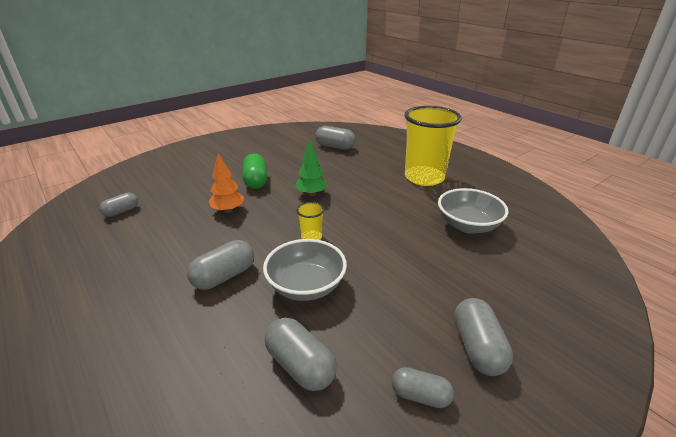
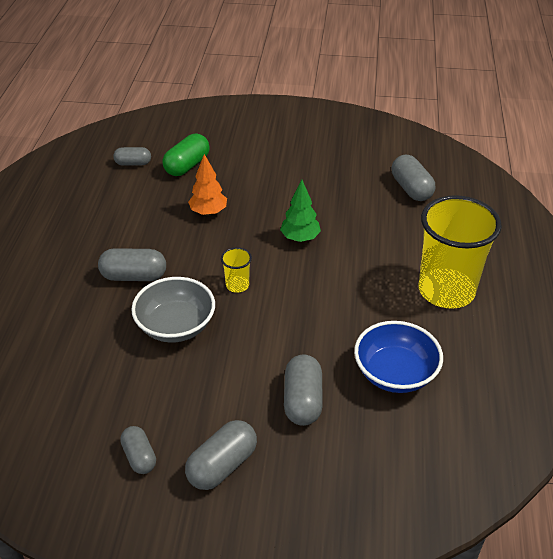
camera: 45 degrees right, 10 degrees up
green capsule [243,154,267,189] -> green capsule moved to [163,134,210,176]
grey capsule [265,318,337,391] -> grey capsule moved to [284,354,323,426]
grey bowl [438,188,508,233] -> blue bowl [354,321,443,393]

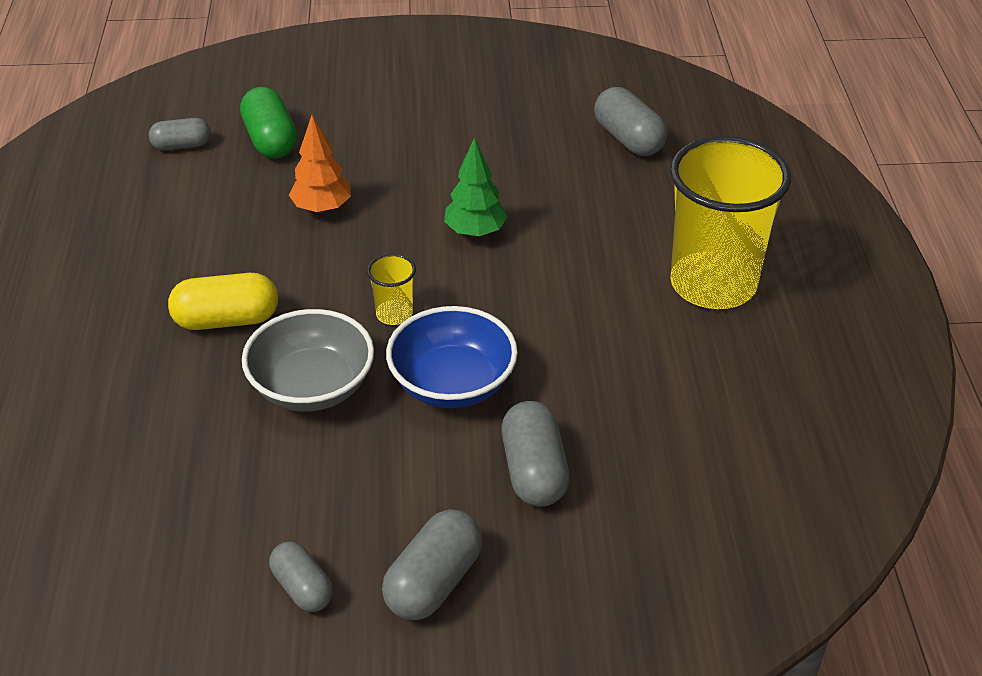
camera: 10 degrees left, 0 degrees up
grey capsule [98,248,166,281] -> yellow capsule [168,273,278,330]
green capsule [163,134,210,176] -> green capsule turned 45 degrees counterclockwise [240,87,297,158]
blue bowl [354,321,443,393] -> blue bowl moved to [386,306,518,408]

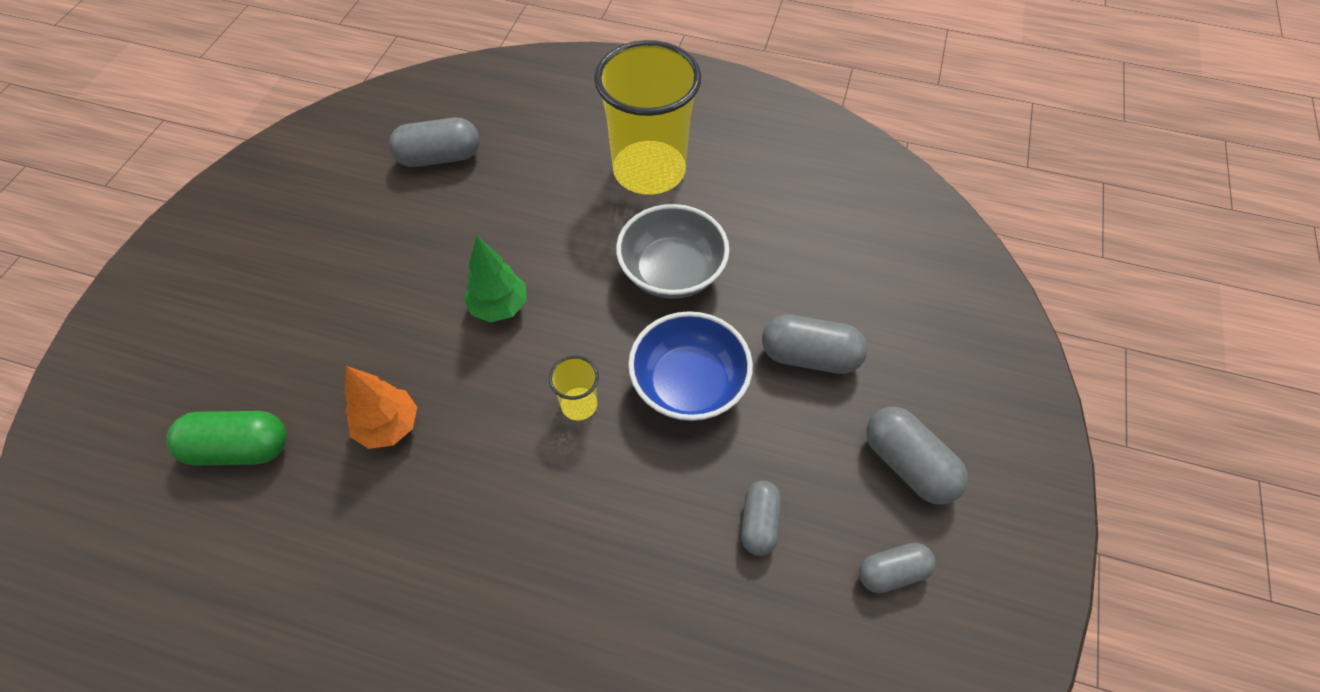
camera: 70 degrees left, 15 degrees up
grey capsule [149,118,210,150] -> grey capsule moved to [741,481,781,556]
yellow capsule [168,273,278,330] -> none
grey bowl [242,309,374,412] -> grey bowl moved to [616,204,730,299]

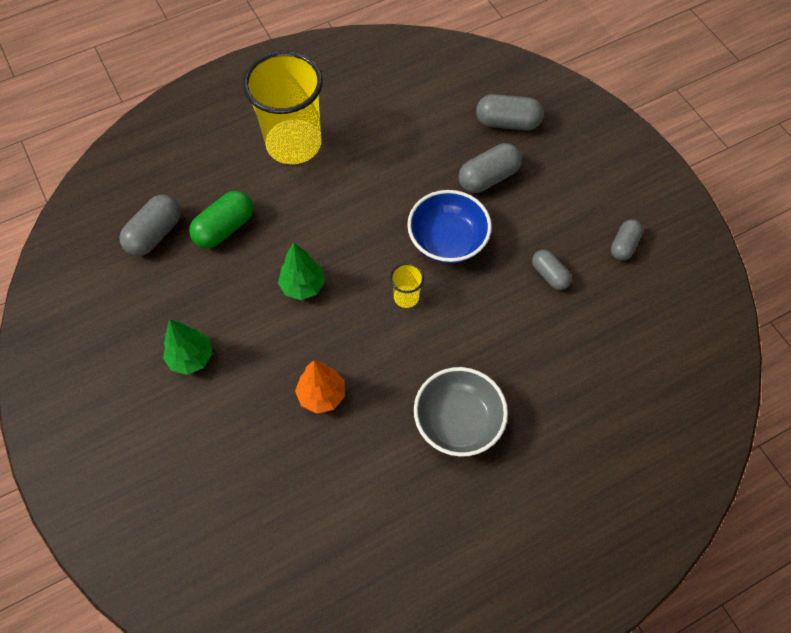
camera: 45 degrees left, 5 degrees up
green capsule [166,411,286,465] -> green capsule moved to [189,191,253,248]
grey bowl [616,204,730,299] -> grey bowl moved to [414,367,508,457]
grey capsule [866,407,968,505] -> grey capsule moved to [476,94,544,130]
none -> green tree [163,320,213,375]

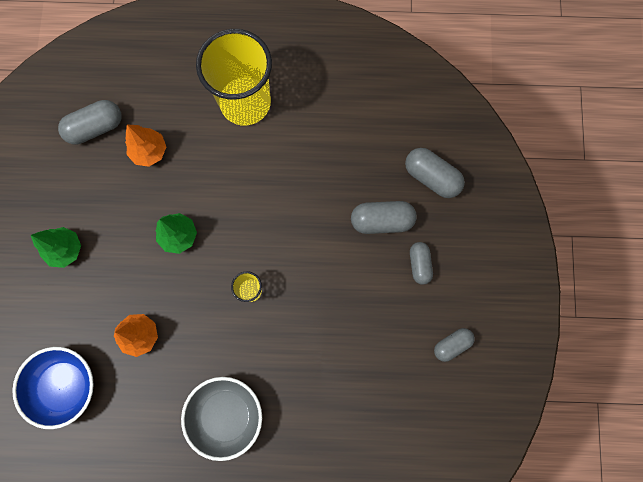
camera: 30 degrees right, 15 degrees up
green capsule [189,191,253,248] -> orange tree [125,125,166,167]
blue bowl [407,190,492,263] -> blue bowl moved to [12,347,94,429]
grey capsule [532,250,572,290] -> grey capsule moved to [410,242,433,284]

